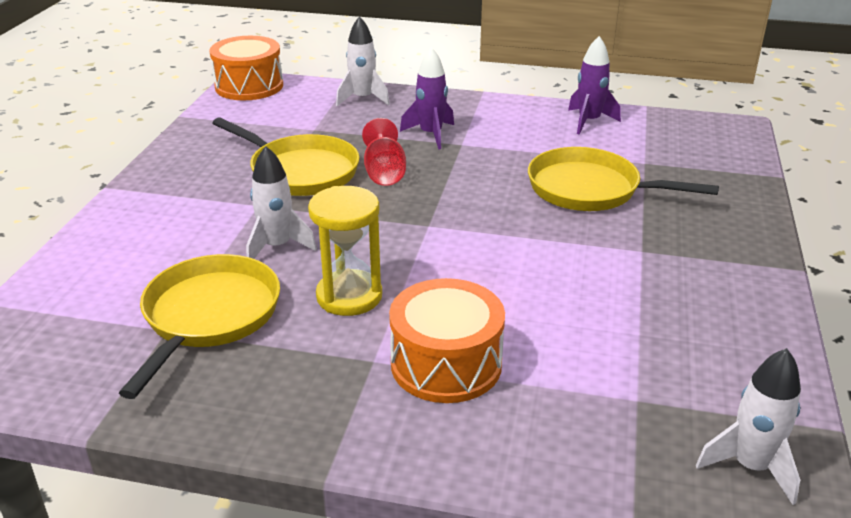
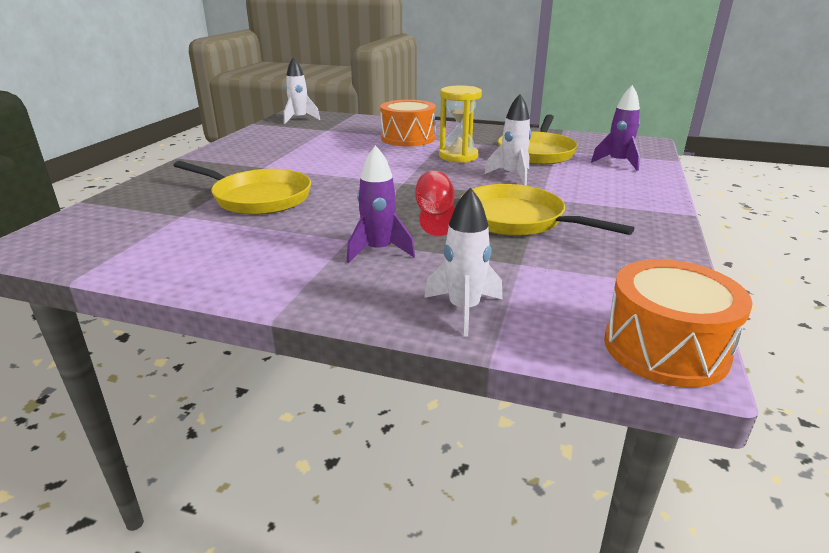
camera: 175 degrees left, 5 degrees down
purple rocket [568,36,621,135] -> purple rocket moved to [591,85,640,171]

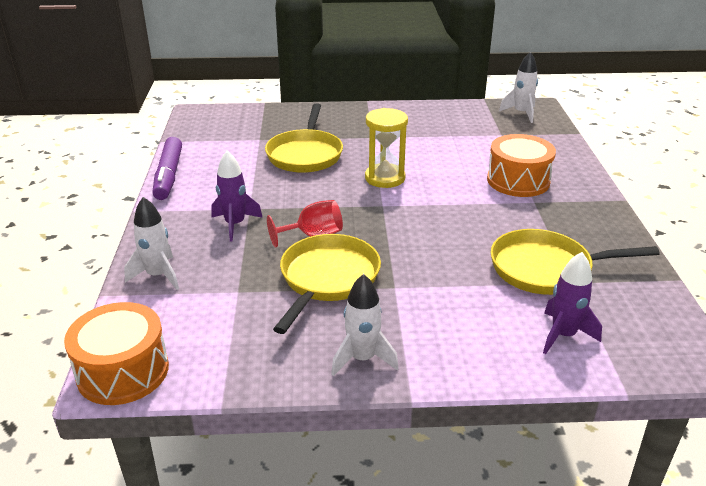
camera: 70 degrees right, 5 degrees up
yellow hourglass [439,86,482,163] -> yellow hourglass moved to [365,108,408,188]
white rocket [485,94,531,185] -> white rocket moved to [331,274,399,376]
none -> purple marker [152,137,182,200]

